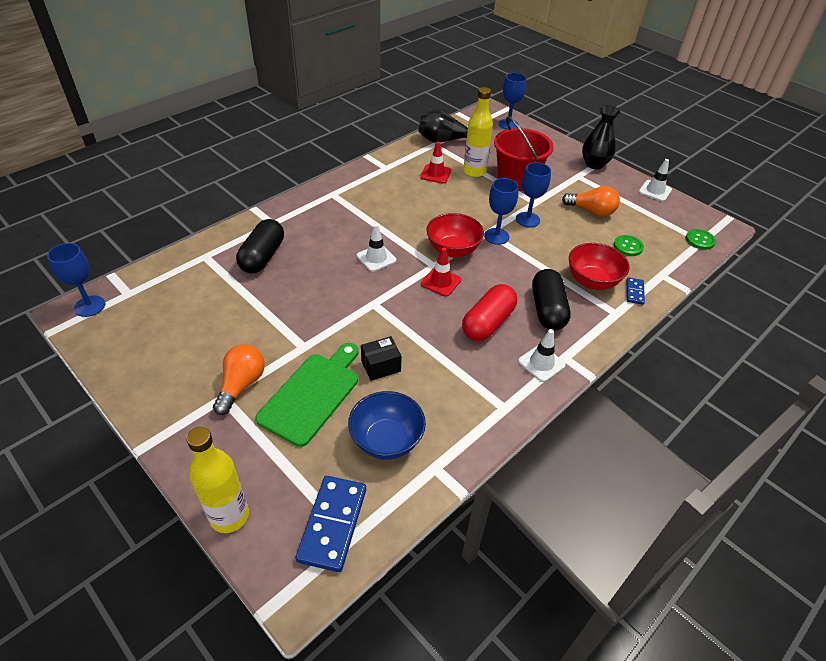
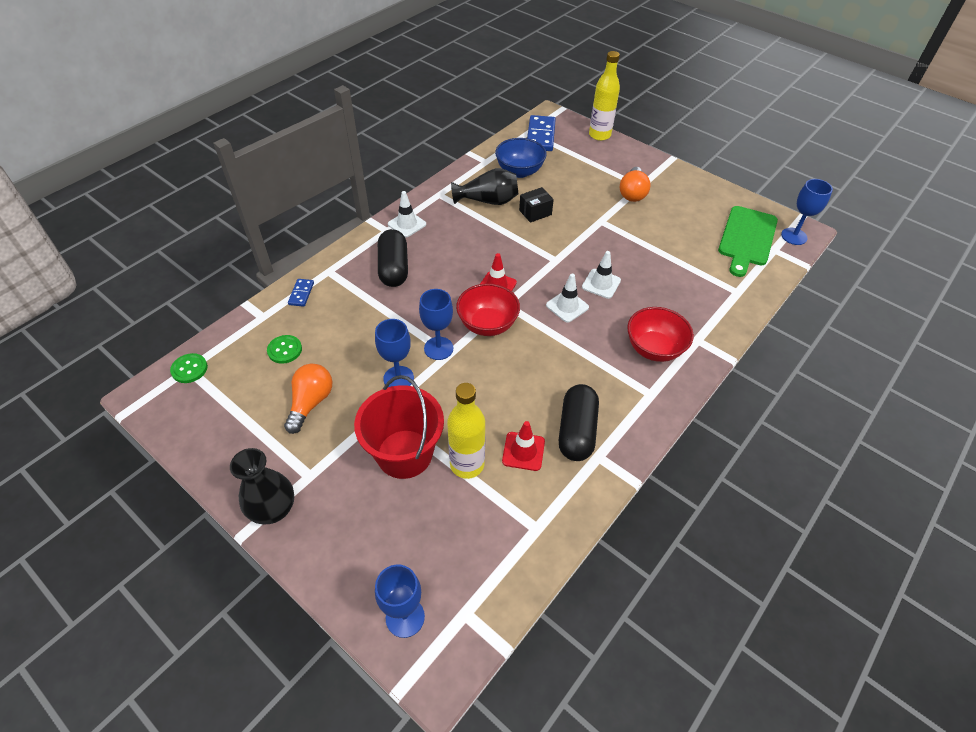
camera: 175 degrees right, 5 degrees up
black capsule [236,219,284,273] -> black capsule moved to [559,384,599,461]
green cutting board [255,343,358,447] -> green cutting board moved to [718,206,778,277]
black vase [418,110,468,143] -> black vase moved to [451,168,519,205]
red capsule [462,284,517,341] -> none
orange light bulb [562,186,620,217] -> orange light bulb turned 90 degrees clockwise [284,363,333,434]
red bowl [569,243,630,290] -> red bowl moved to [627,307,694,362]
white traffic cone [639,159,672,202] -> white traffic cone moved to [582,251,621,299]

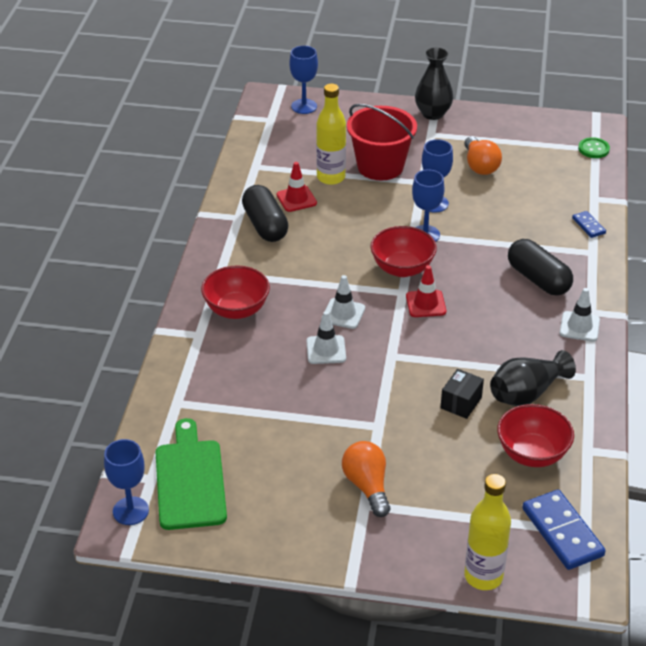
camera: 150 degrees right, 10 degrees down
green button [267,335,302,364] -> none
blue bowl [495,138,547,178] -> red bowl [497,404,574,467]

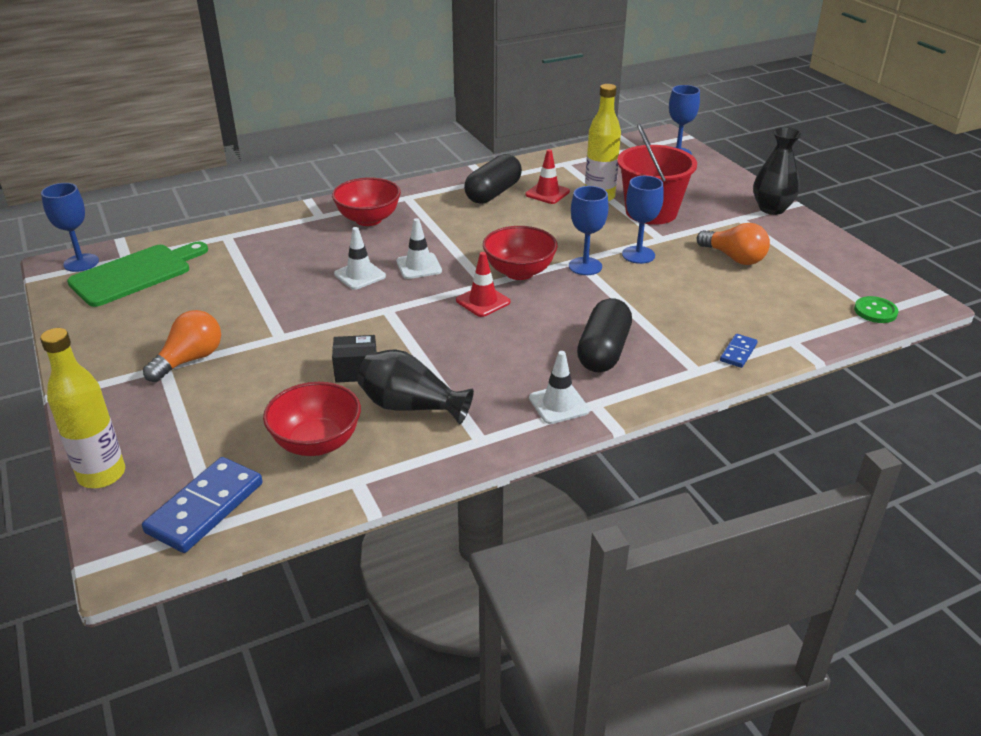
camera: 55 degrees right, 5 degrees down
orange light bulb [464,136,502,175] -> orange light bulb turned 90 degrees counterclockwise [697,223,770,265]

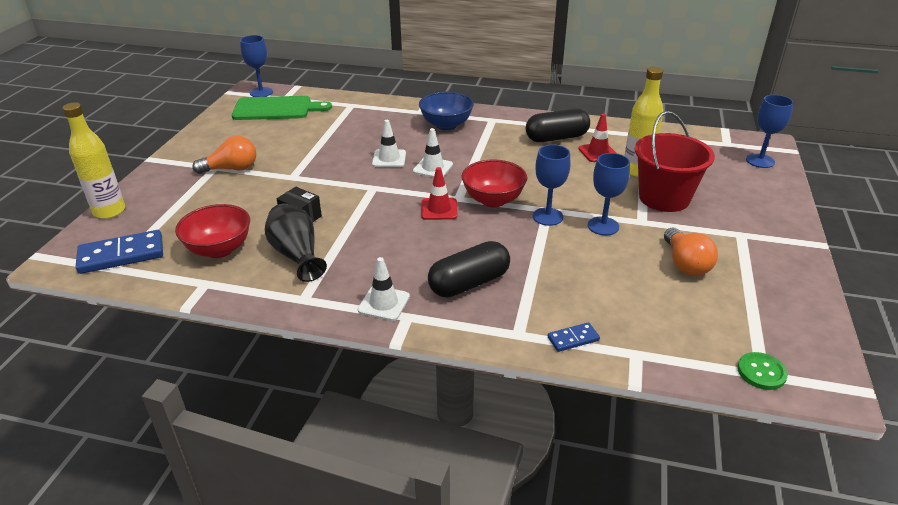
camera: 40 degrees right, 0 degrees up
red bowl [332,177,401,226] -> blue bowl [419,92,474,130]
black vase [753,127,802,215] -> none

